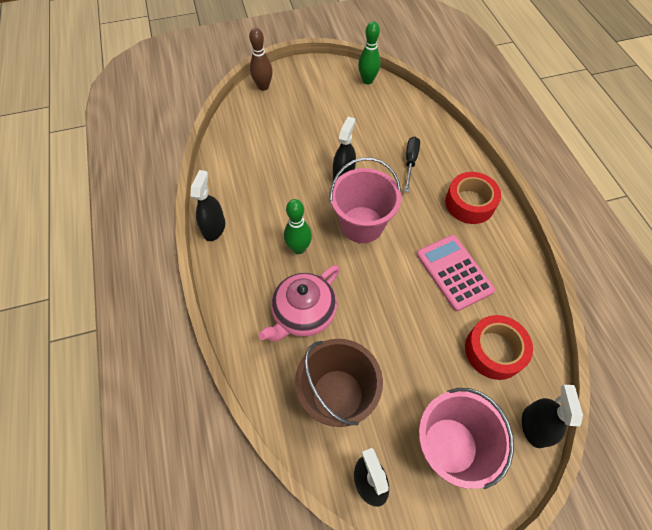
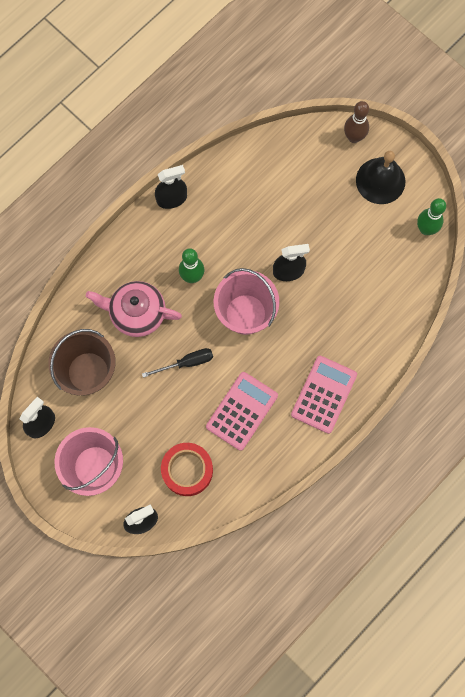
camera: 60 degrees right, 15 degrees up
black screwdriver [404,137,420,192] -> black screwdriver moved to [142,348,213,378]
red tape [445,172,501,224] -> pink calculator [291,356,357,434]
none -> black bell [356,151,405,204]

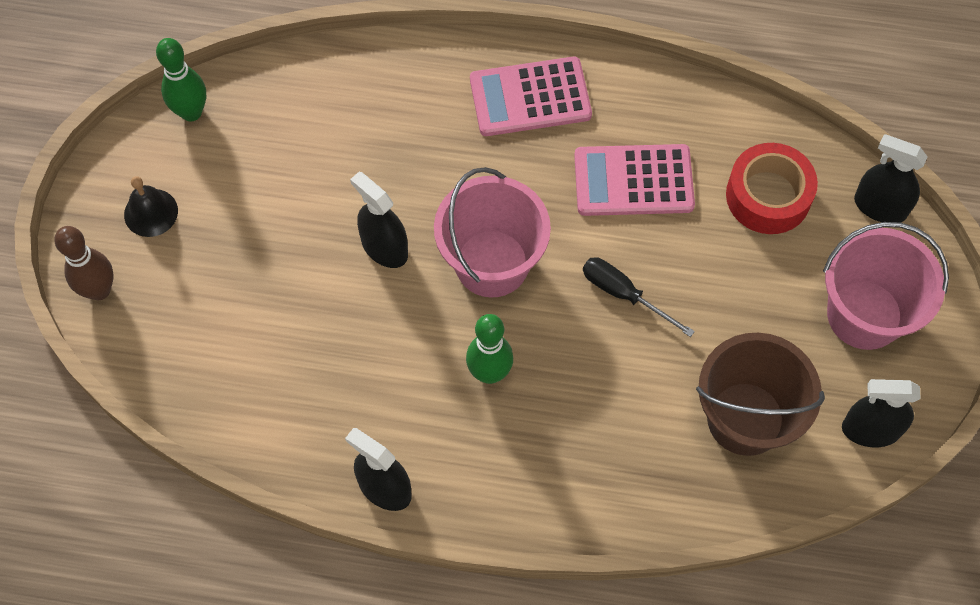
camera: 125 degrees left, 10 degrees down
pink teapot [86,281,182,337] -> none
black bell [356,151,405,204] -> black bell [124,176,178,237], size x0.61

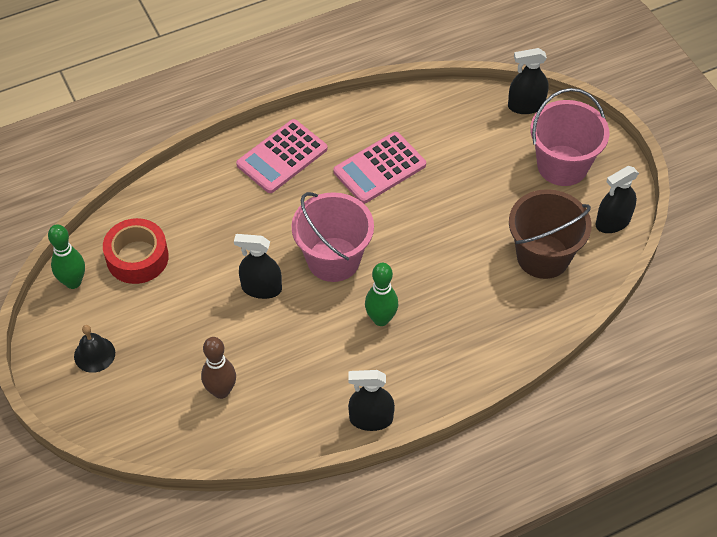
camera: 35 degrees left, 10 degrees down
brown bowling pin [54,226,113,300] -> brown bowling pin moved to [201,337,236,399]
black screwdriver [583,257,695,337] -> none
red tape [726,143,818,234] -> red tape moved to [103,218,169,284]

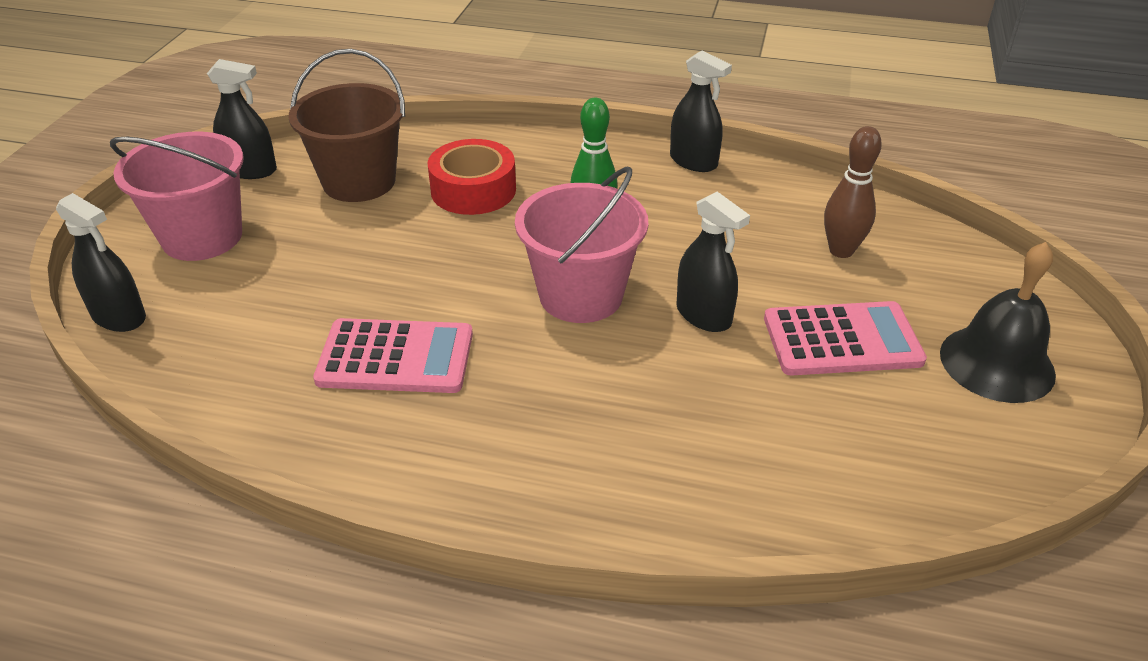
camera: 140 degrees left, 15 degrees down
green bowling pin [48,224,85,289] -> none
black bell [74,325,115,373] -> black bell [940,242,1056,403], size x1.65
red tape [103,218,169,284] -> red tape moved to [428,139,516,215]
pink calculator [236,119,327,193] -> pink calculator moved to [764,301,927,375]

